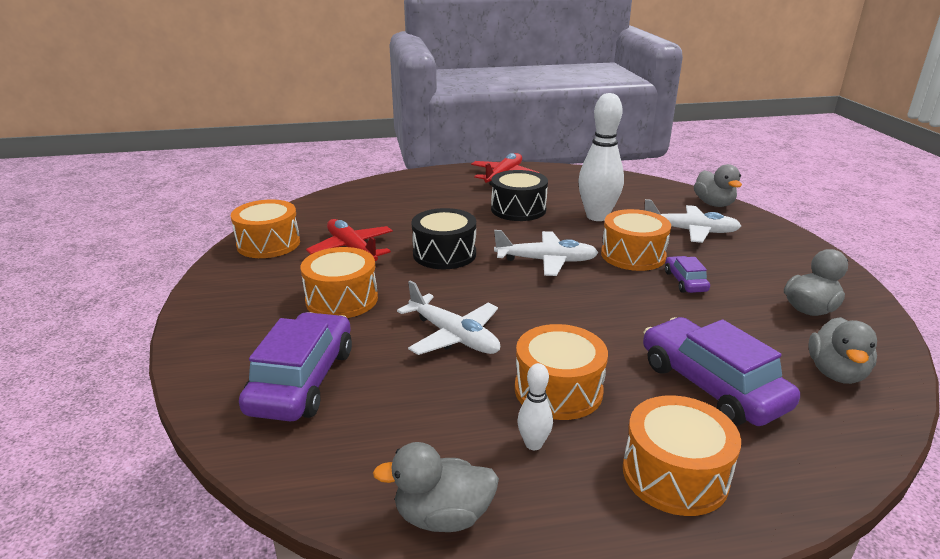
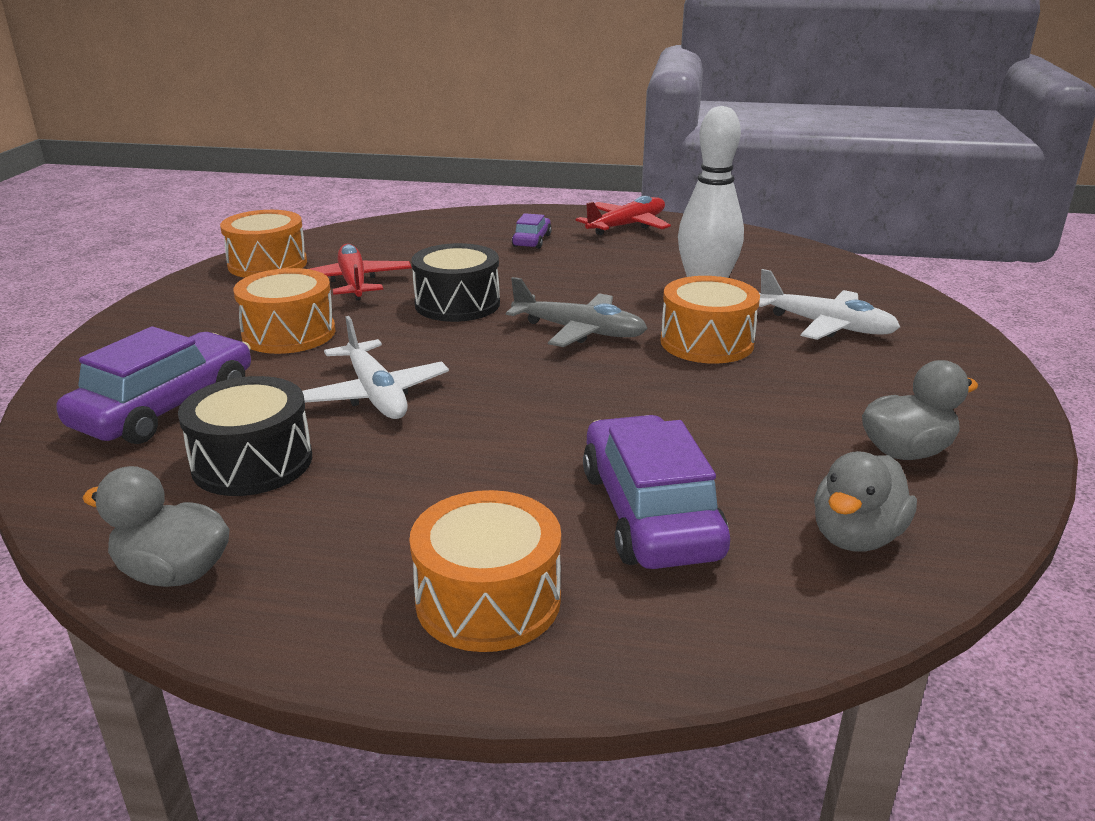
camera: 20 degrees right, 0 degrees up
black drum [491,170,548,221] -> black drum moved to [178,376,312,496]
white plane [494,230,599,276] -> grey plane [506,277,648,347]
orange drum [515,324,608,420] -> none
white bowling pin [517,363,553,450] -> none
purple car [665,256,710,293] -> purple car moved to [512,213,552,249]
grey duck [694,164,742,207] -> none

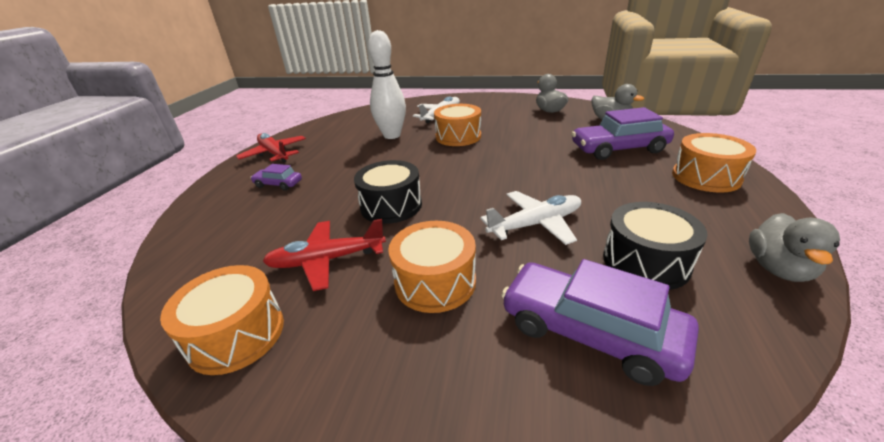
camera: 85 degrees left, 5 degrees up
grey plane [506,277,648,347] -> none

